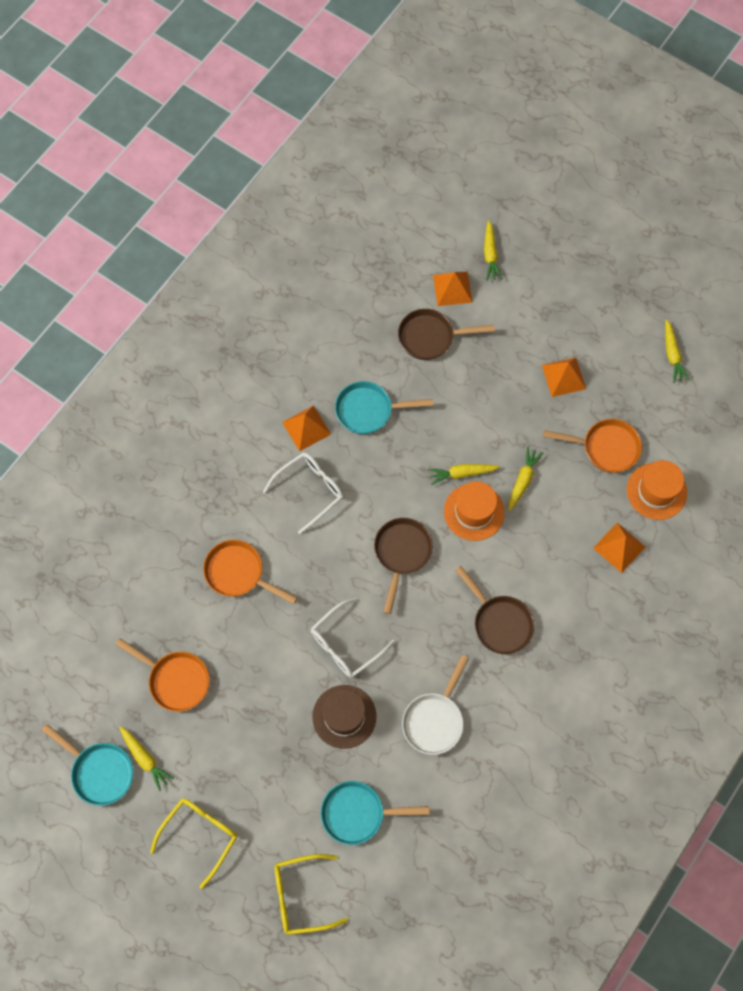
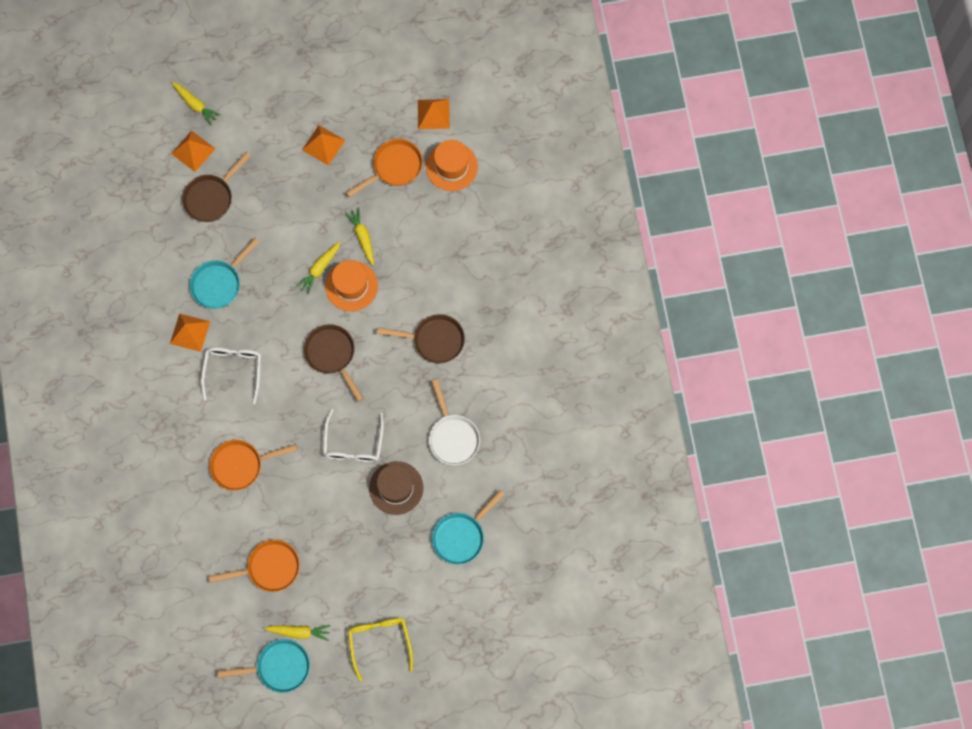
camera: 45 degrees left, 5 degrees up
yellow glasses [274,854,348,935] -> none
orange pyramid [593,523,645,573] -> orange pyramid moved to [418,99,450,129]
yellow carrot [665,319,690,383] -> none

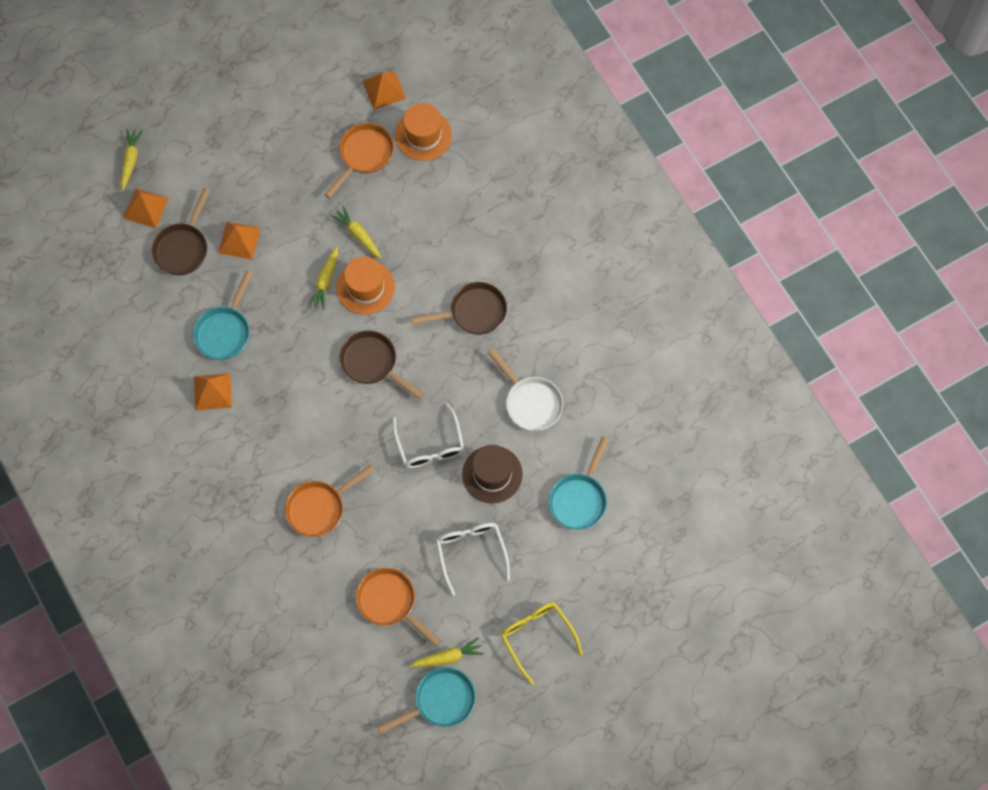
camera: 20 degrees left, 5 degrees down
yellow carrot [172,82,221,125] -> yellow carrot turned 105 degrees counterclockwise [121,129,143,191]
white glasses [201,347,261,404] -> white glasses moved to [436,523,510,596]
orange pan [209,540,300,592] -> orange pan turned 105 degrees counterclockwise [356,568,441,647]
orange pyramid [302,125,345,166] -> orange pyramid moved to [218,221,261,260]

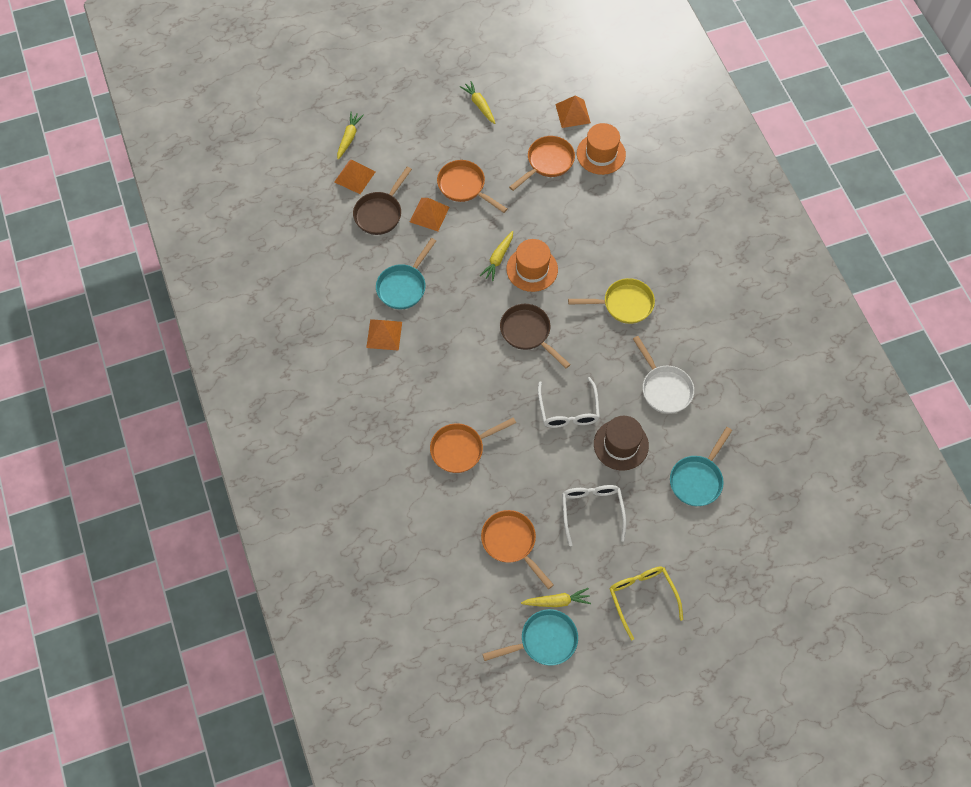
camera: 10 degrees right, 5 degrees down
yellow carrot [331,206,382,259] -> yellow carrot moved to [460,81,496,124]
brown pan [411,282,507,335] -> yellow pan [568,278,655,324]
none -> orange pan [437,160,507,213]

